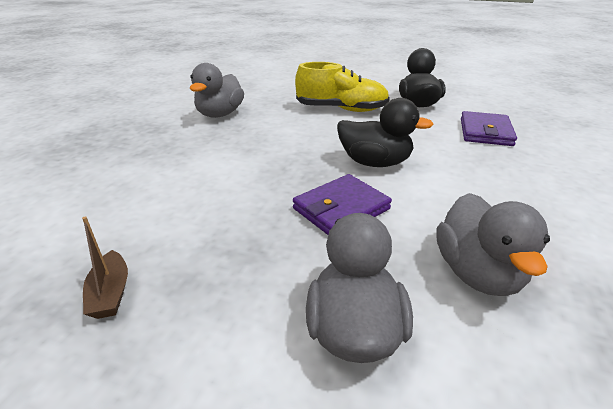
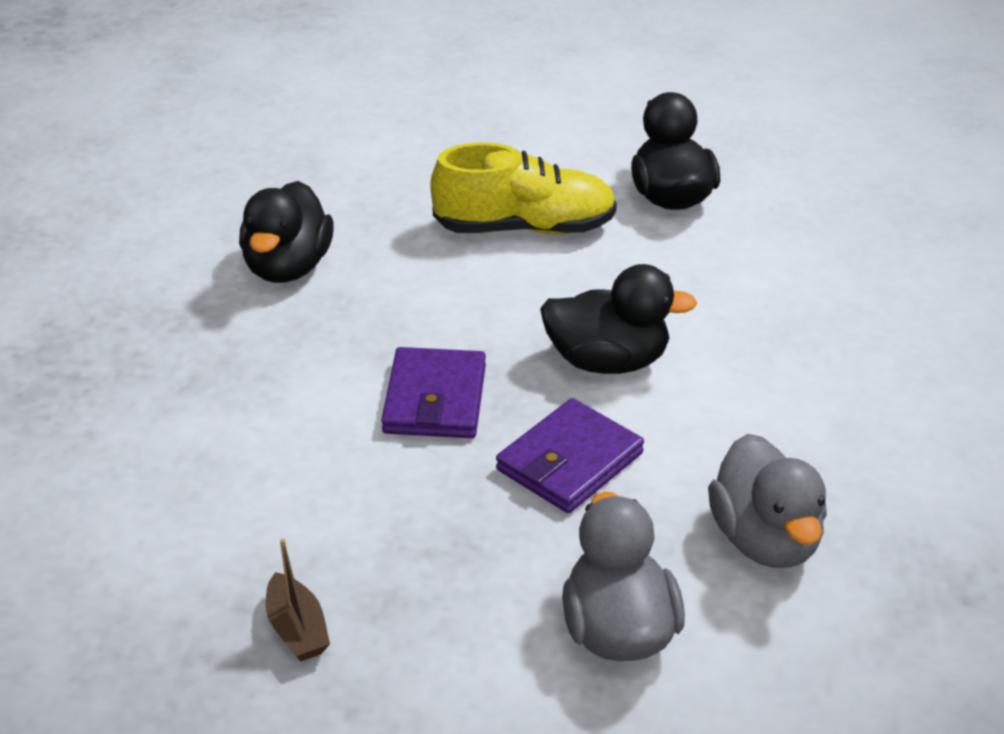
camera: 10 degrees left, 5 degrees up
grey duck [190,63,244,118] -> black duck [239,181,334,283]
purple wallet [461,111,517,146] -> purple wallet moved to [381,347,486,438]

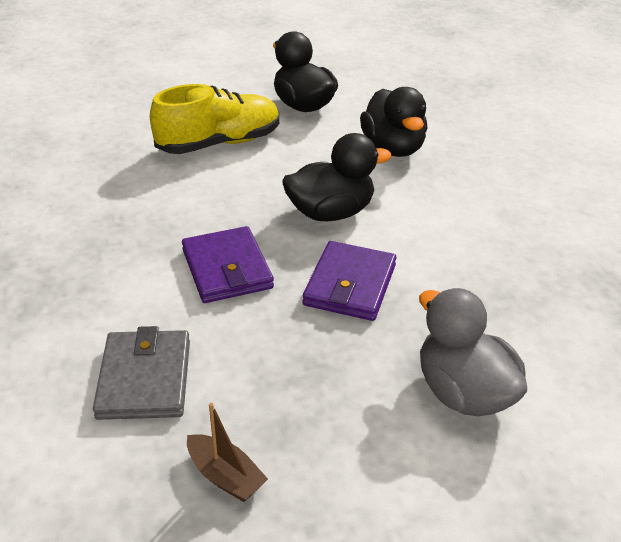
camera: 25 degrees left, 0 degrees up
black duck [239,181,334,283] -> black duck moved to [360,87,427,157]
grey duck [708,434,827,568] -> none
none -> grey wallet [93,326,190,420]

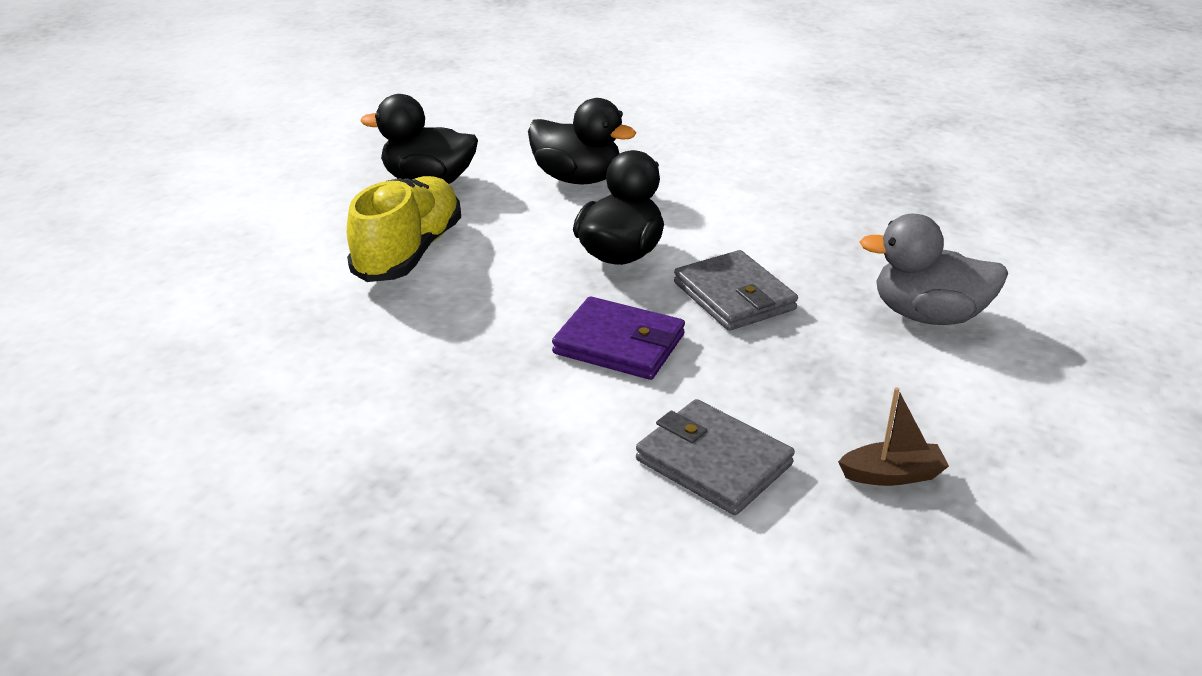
camera: 45 degrees left, 5 degrees down
purple wallet [303,241,396,321] -> grey wallet [674,250,798,331]

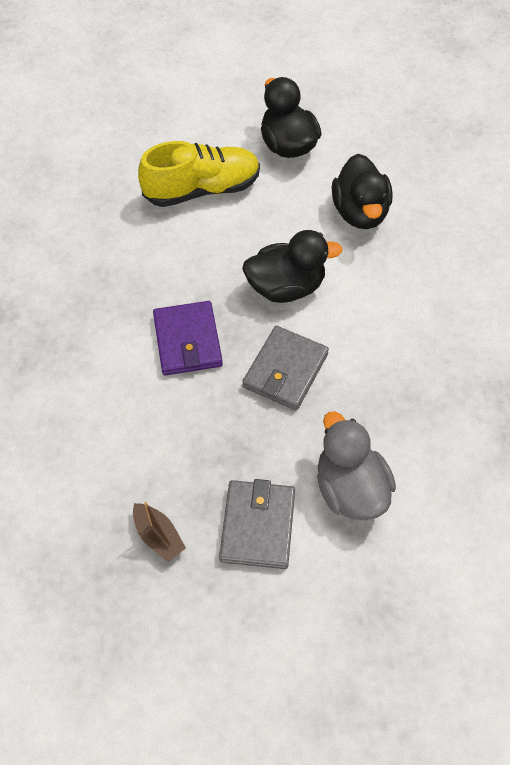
camera: 55 degrees right, 25 degrees up
grey wallet [636,399,795,515] -> grey wallet moved to [219,479,295,569]

